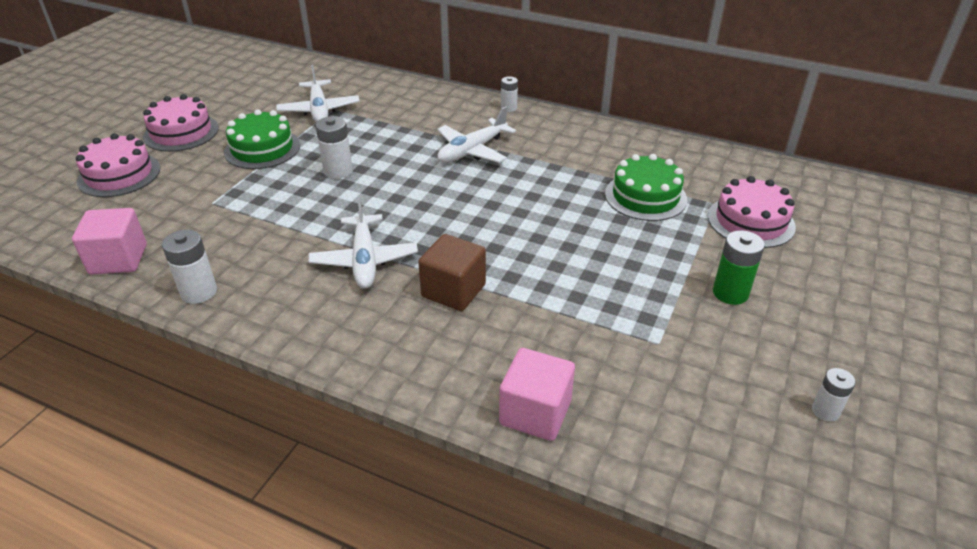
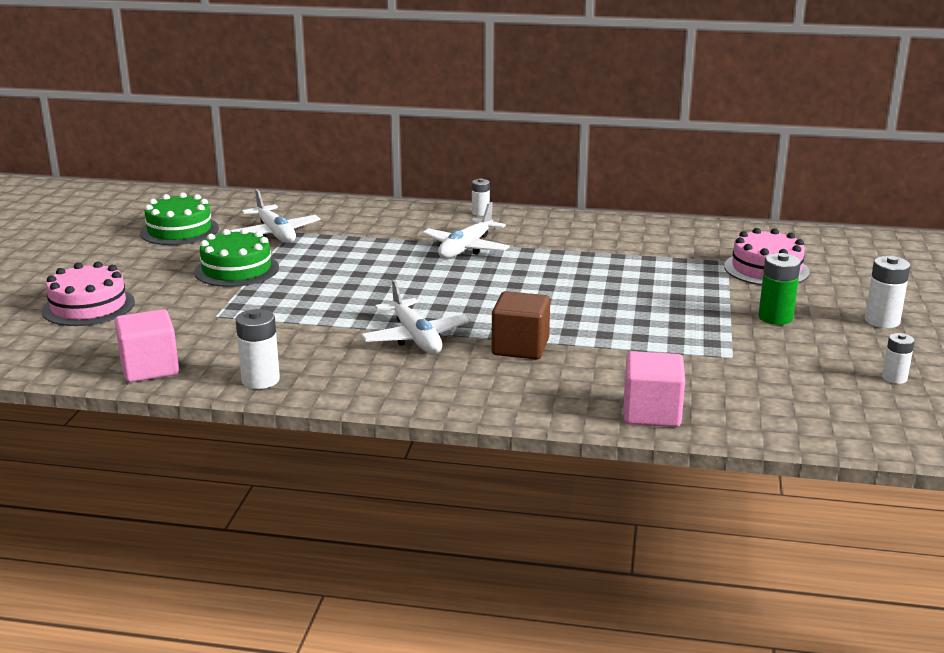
camera: 15 degrees left, 15 degrees down
pink cake [143,94,219,152] -> none
white battery [316,116,353,179] -> white battery moved to [865,256,911,328]
green cake [605,154,687,221] -> green cake moved to [140,192,219,245]

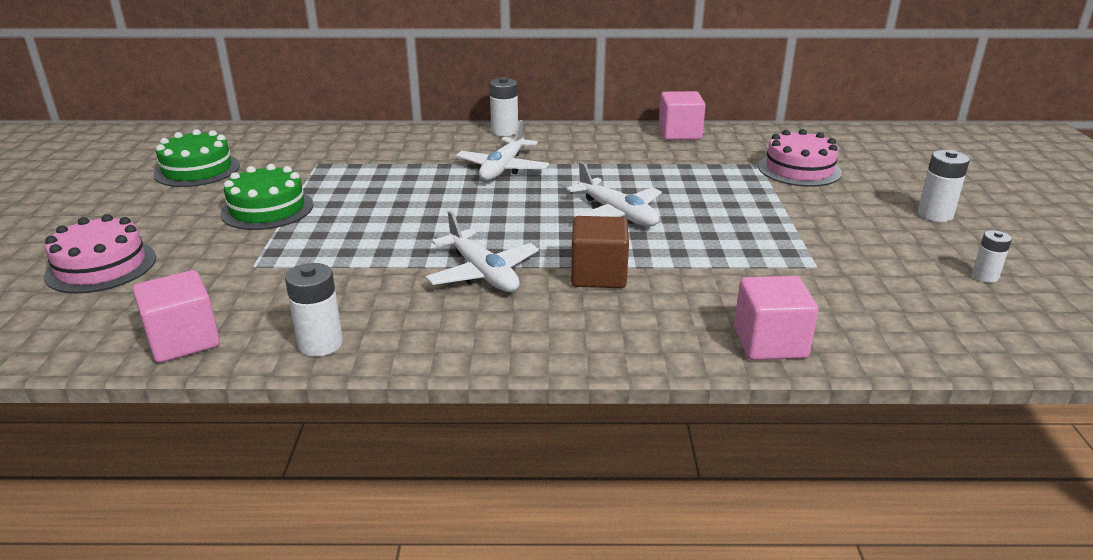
camera: 10 degrees left, 5 degrees up
white plane [230,189,320,243] -> white plane moved to [566,162,662,227]
white battery [472,178,490,216] -> white battery [490,77,518,136], size x1.56
green battery [758,253,801,325] -> none
none -> pink cube [659,91,706,140]

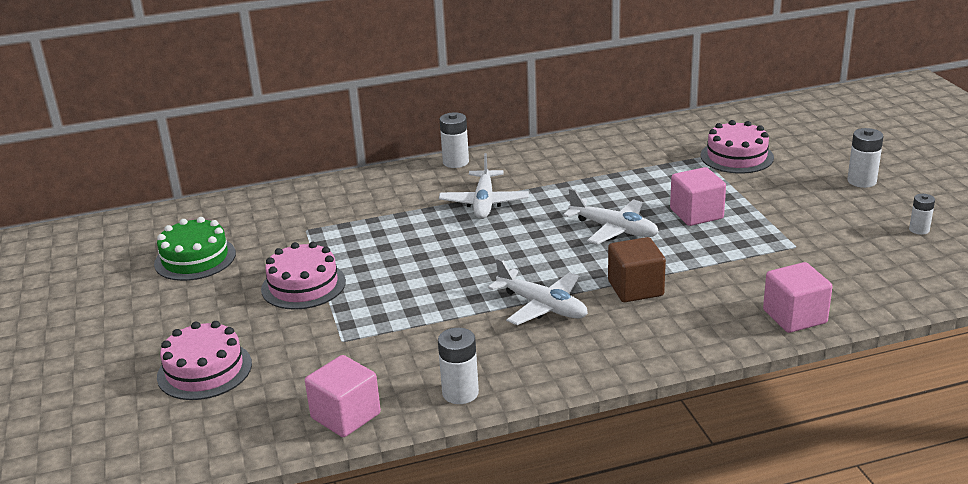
camera: 15 degrees left, 0 degrees up
green cake [220,164,314,230] -> pink cake [261,242,346,310]
pink cube [659,91,706,140] -> pink cube moved to [670,167,726,226]

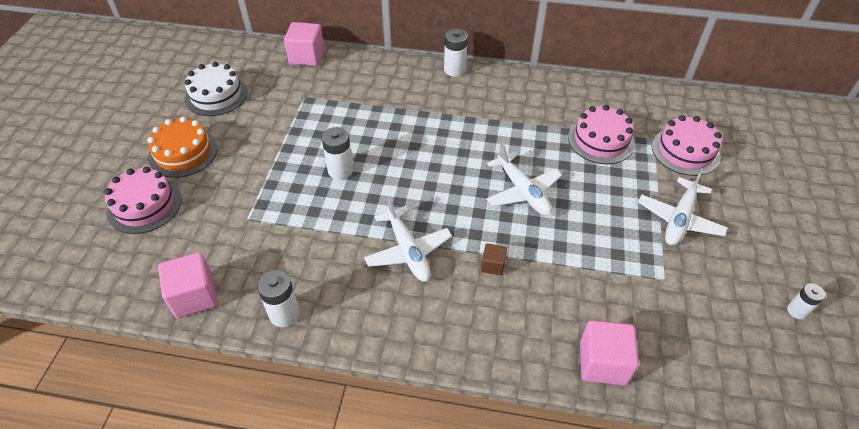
camera: 25 degrees right, 20 degrees up
green cake [154,217,236,281] -> white cake [185,62,247,116]
pink cake [261,242,346,310] -> pink cake moved to [568,105,635,164]
white plane [439,153,529,219] -> white plane moved to [638,169,728,245]
brown cube [608,237,666,302] -> brown cube [481,243,507,275], size x0.53
pink cube [670,167,726,226] -> pink cube moved to [284,22,324,66]
white battery [847,128,884,188] -> white battery moved to [322,127,353,180]
none -> orange cake [147,117,218,178]

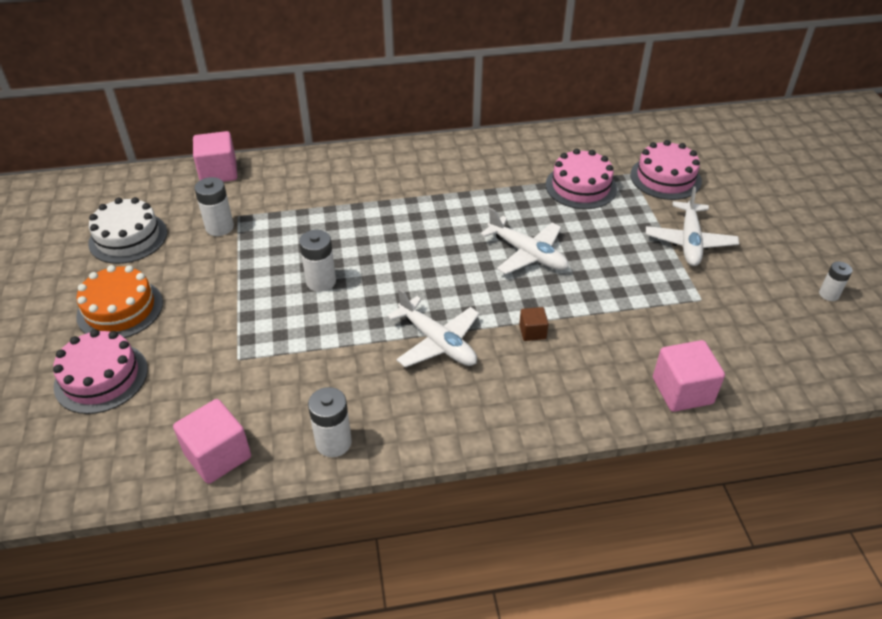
camera: 20 degrees left, 5 degrees down
white battery [444,29,468,77] -> white battery moved to [194,177,234,236]

